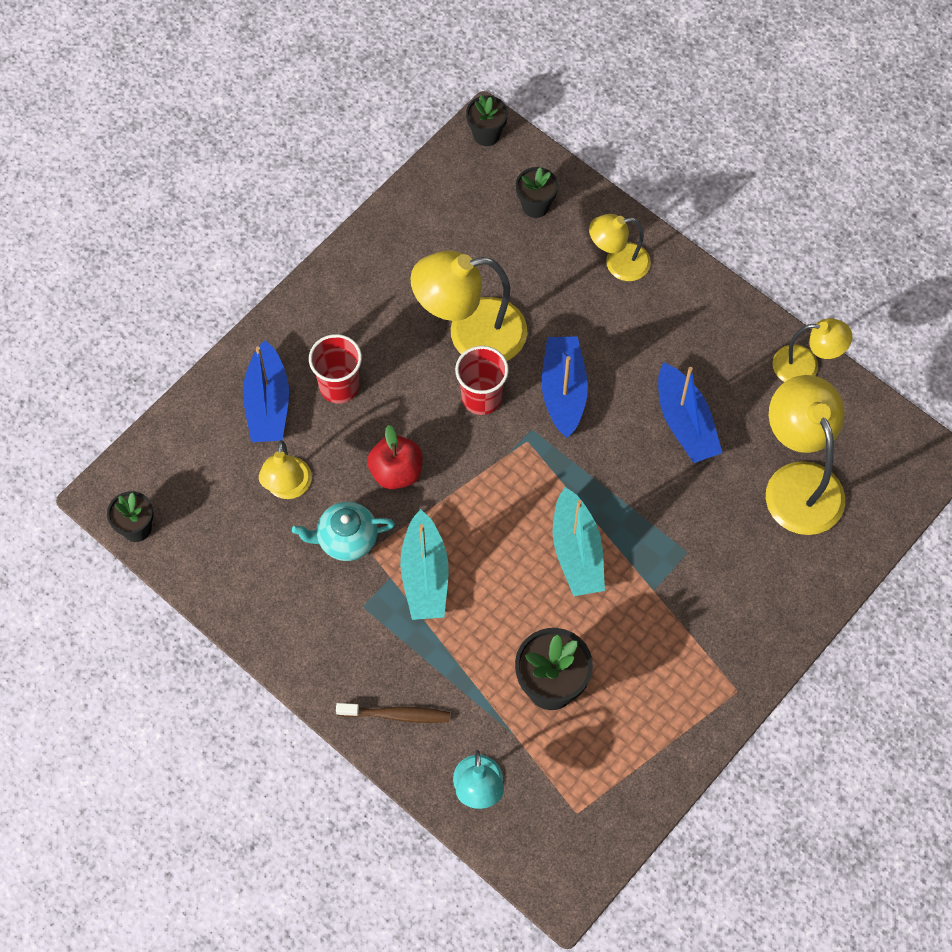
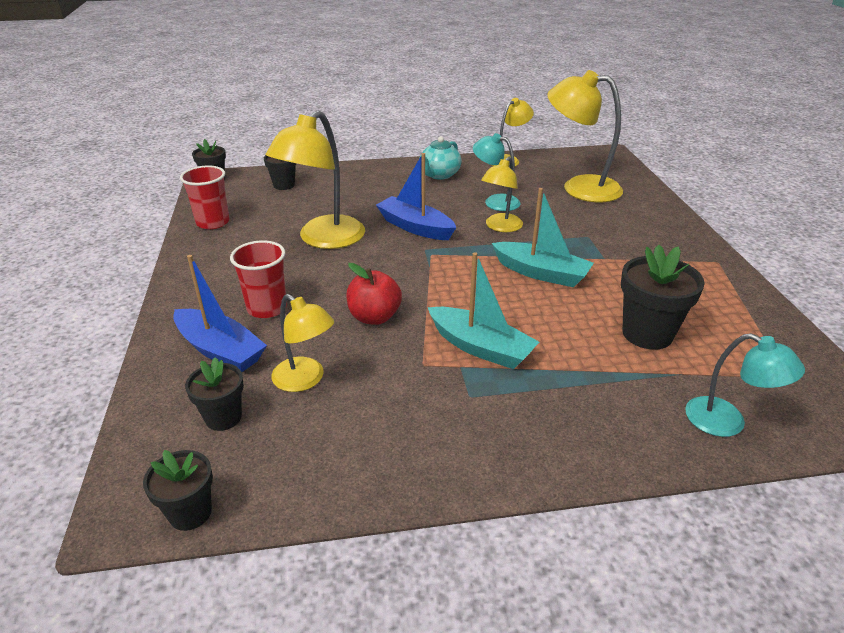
camera: 50 degrees left, 30 degrees down
turquoise teapot [292,502,395,561] -> turquoise teapot moved to [420,136,461,180]
brown toothbrush [336,703,450,723] -> none
red cup [455,346,509,415] -> red cup moved to [180,166,229,229]
yellow lamp [589,214,651,281] -> yellow lamp moved to [481,157,523,232]
blue boat [658,362,722,463] -> turquoise lamp [473,133,520,211]
none -> black flower pot [185,357,244,431]

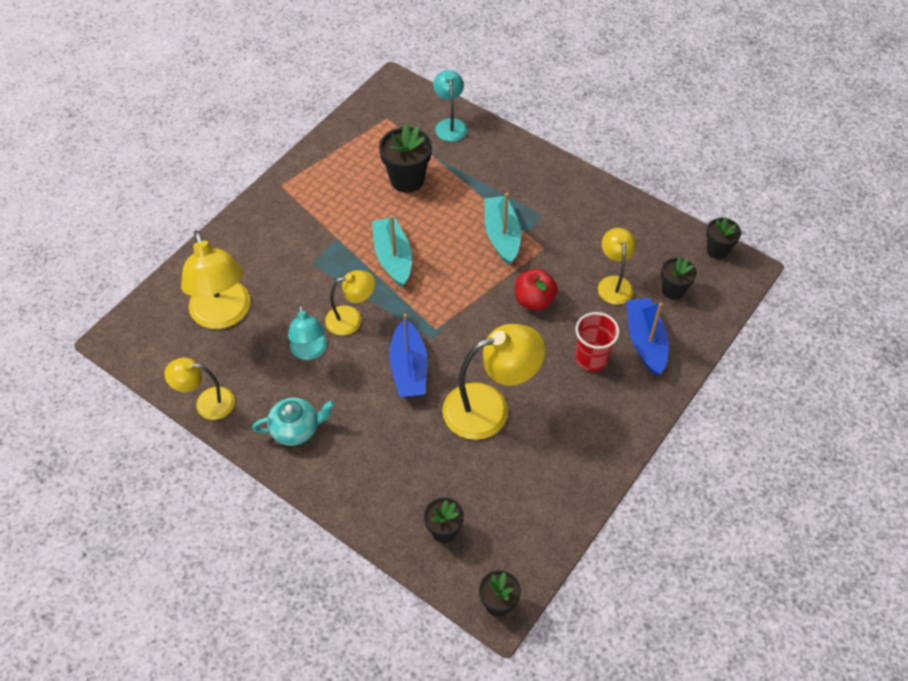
camera: 135 degrees left, 20 degrees up
red cup [180,166,229,229] -> none

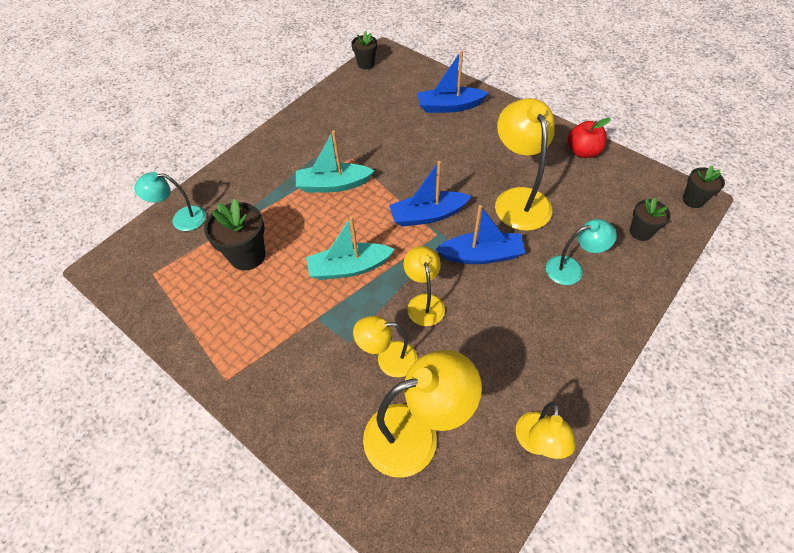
camera: 85 degrees left, 0 degrees up
turquoise teapot [252,398,335,446] -> none
turquoise lamp [288,304,327,360] -> turquoise lamp moved to [546,219,617,285]
red apple [515,269,558,310] -> red apple moved to [568,118,611,158]
red cup [575,312,619,372] -> none
yellow lamp [598,228,636,305] -> yellow lamp moved to [353,316,418,377]
black flower pot [661,257,697,300] -> none
none -> blue boat [389,161,471,227]

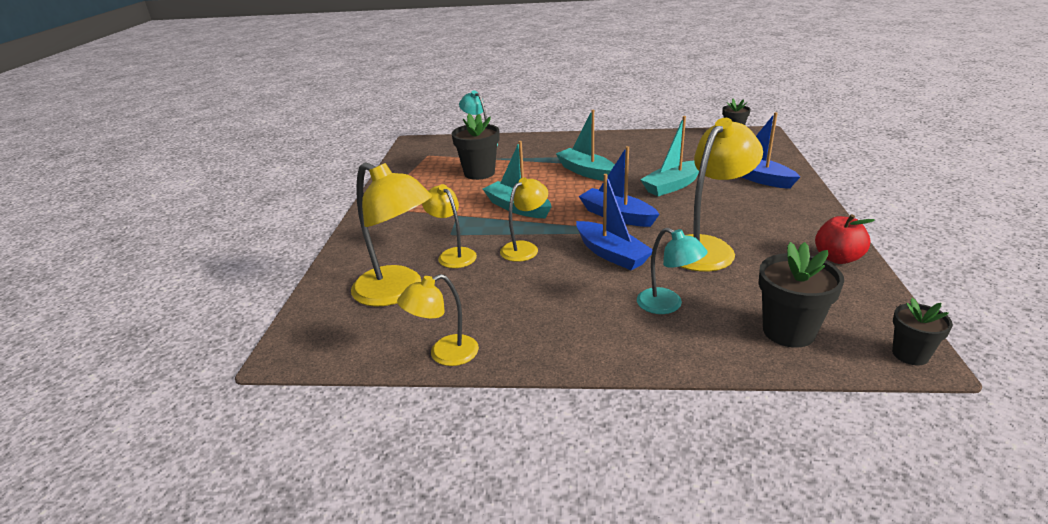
camera: 55 degrees right, 25 degrees down
black flower pot [630,197,671,241] -> black flower pot [758,242,844,348], size x1.62
none -> turquoise boat [640,116,699,196]

